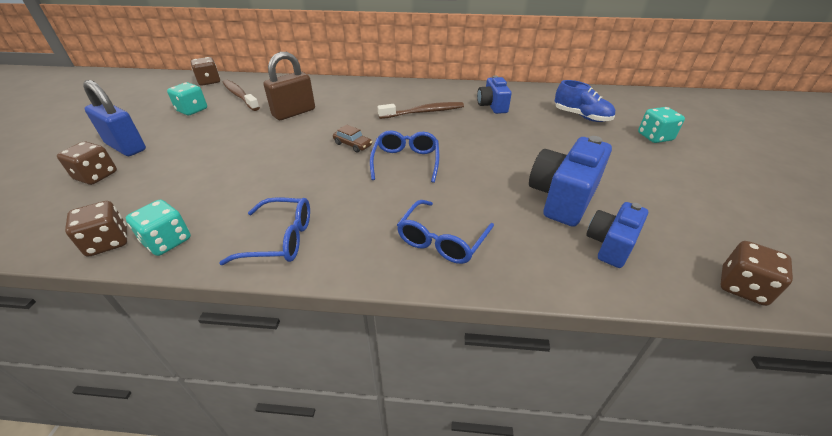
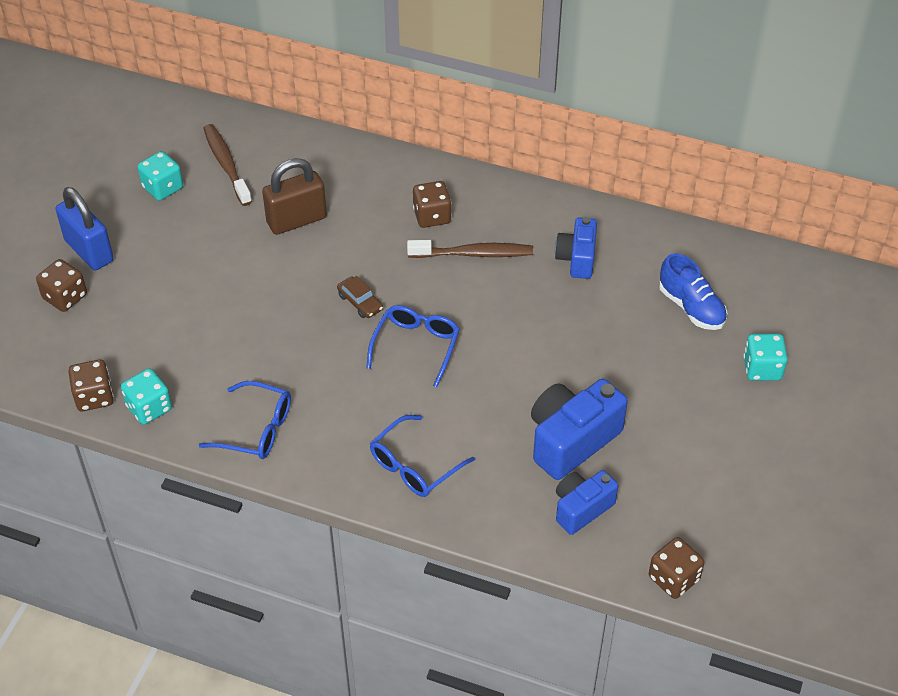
camera: 15 degrees right, 10 degrees up
brown dice [191,57,220,86] -> brown dice moved to [413,181,451,228]

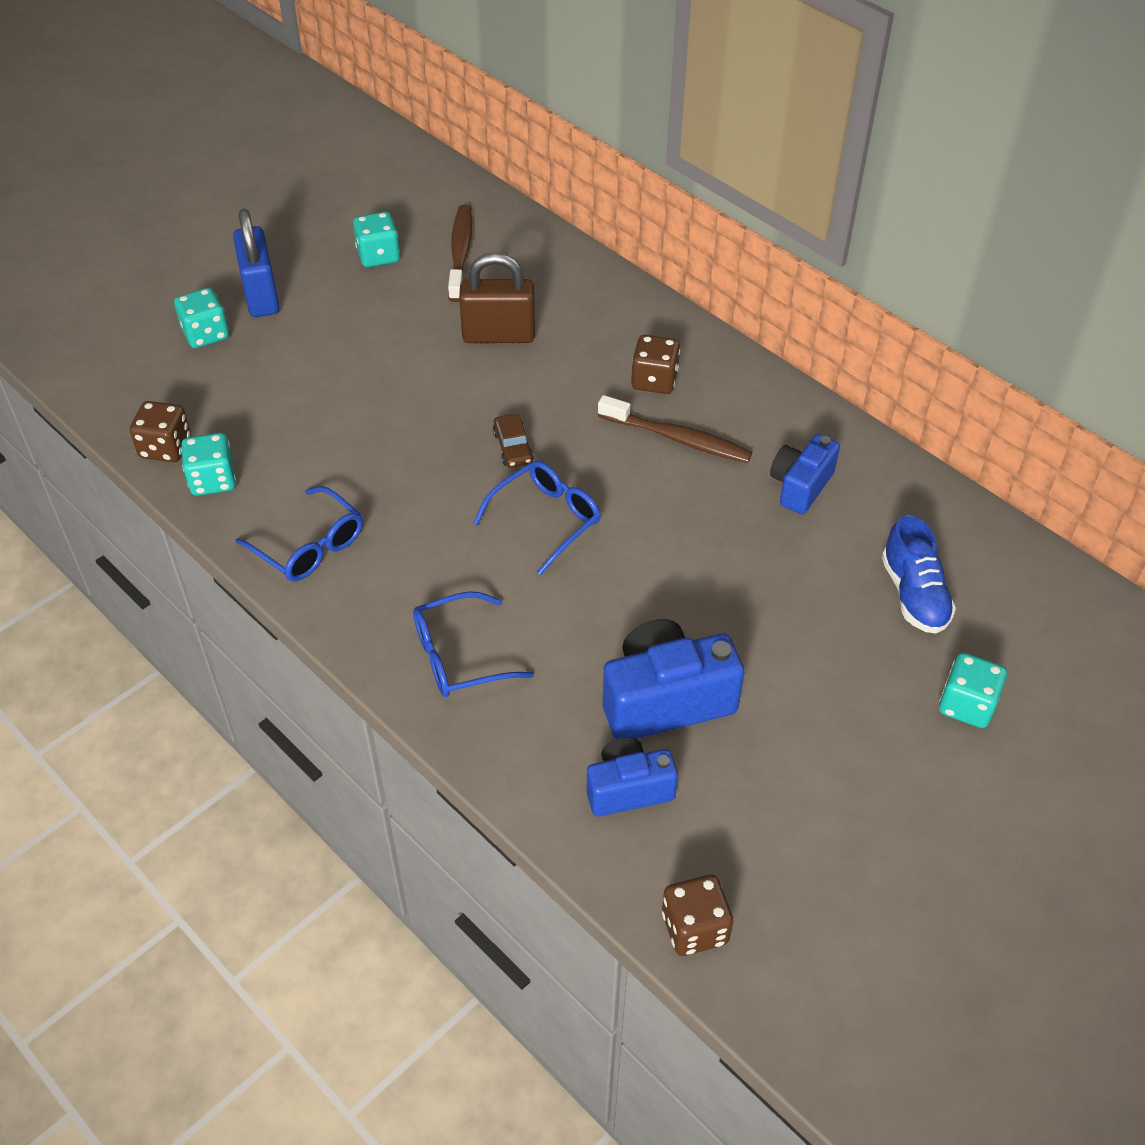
camera: 25 degrees right, 0 degrees up
brown dice [36,259,87,312] -> turquoise dice [174,288,229,348]

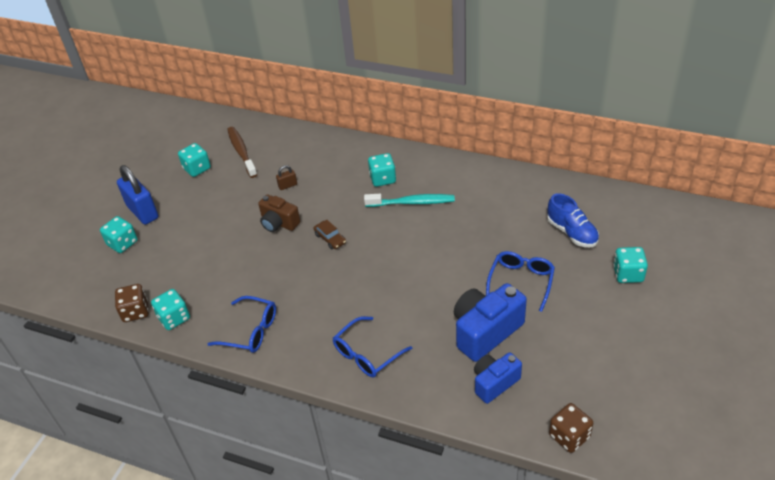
camera: 20 degrees left, 5 degrees down
brown padlock [459,252,535,343] -> brown padlock [276,165,297,190], size x0.45
blue glasses [473,461,601,575] -> blue glasses moved to [486,251,555,312]
brown toothbrush [598,395,752,463] -> turquoise toothbrush [364,194,455,207]
brown dice [631,335,680,394] -> turquoise dice [368,153,396,187]
blue camera [770,434,840,514] -> none
none -> brown camera [258,194,300,232]

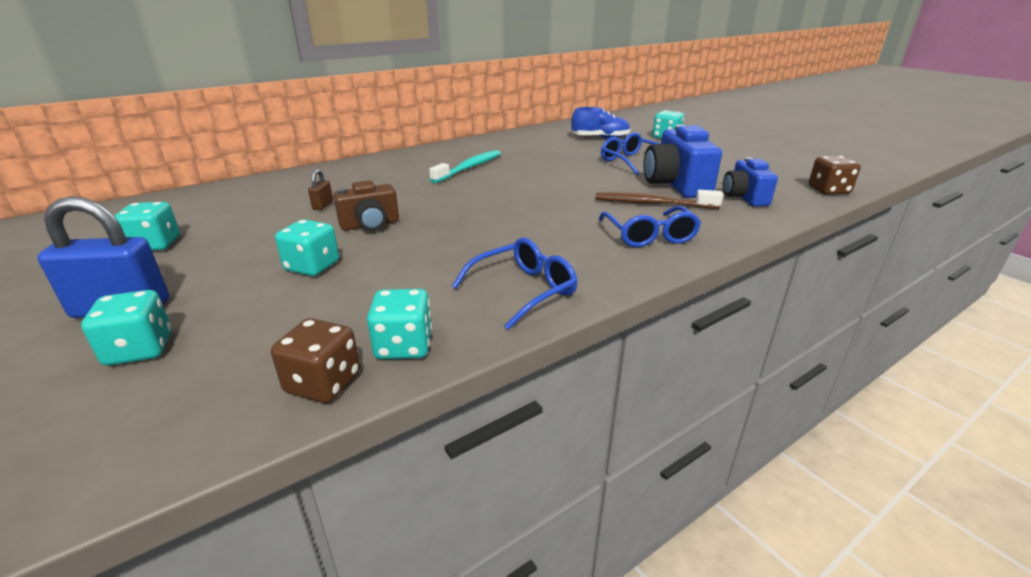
camera: 60 degrees left, 15 degrees down
brown toothbrush [227,127,257,178] -> brown toothbrush moved to [595,190,723,209]
brown car [314,220,346,250] -> none
turquoise dice [368,153,396,187] -> turquoise dice moved to [275,219,339,276]

